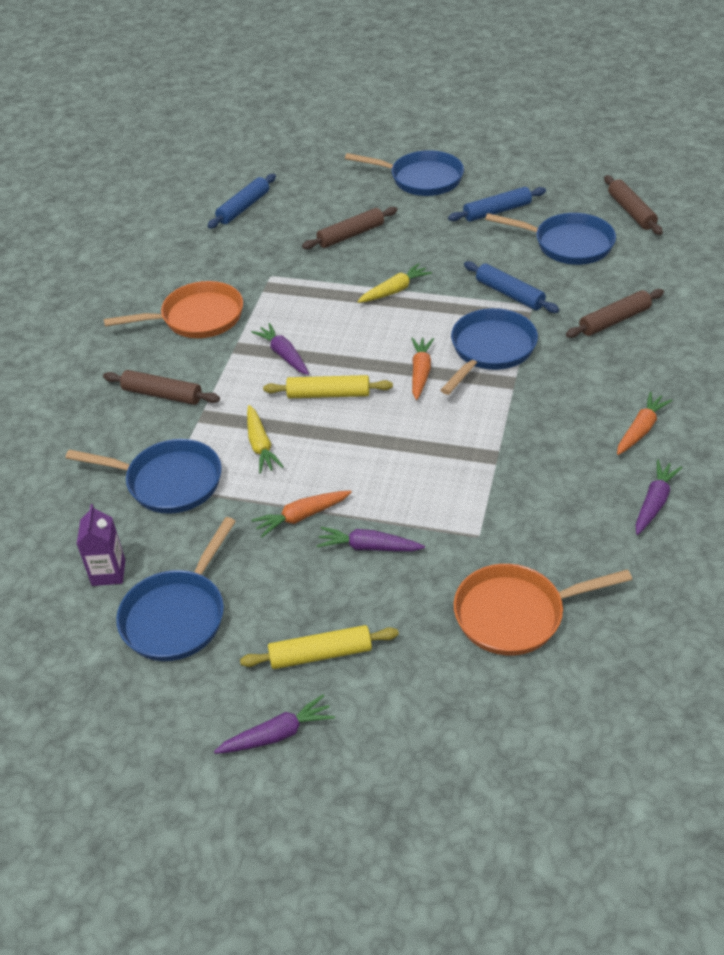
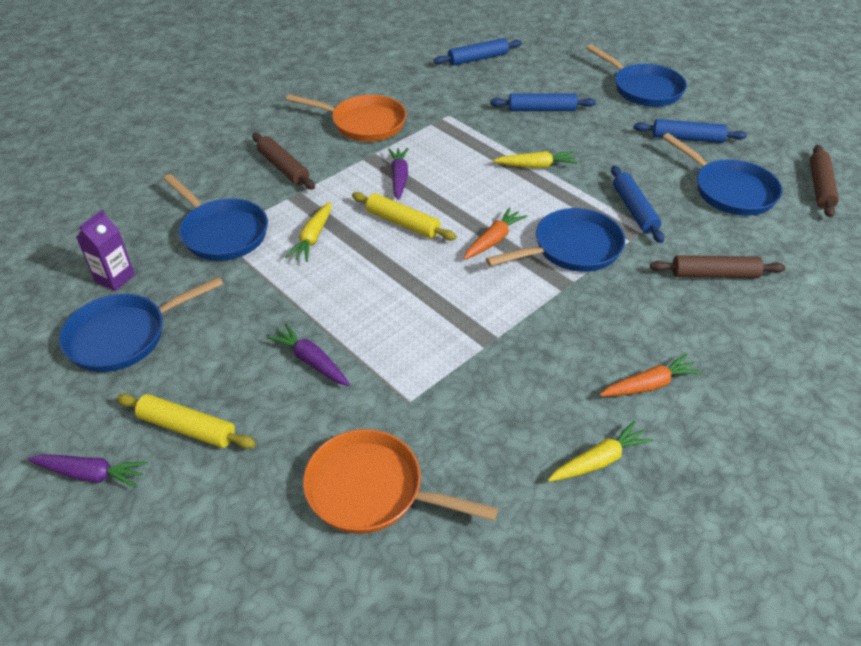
camera: 30 degrees right, 0 degrees up
orange carrot [251,490,352,538] -> none
brown rolling pin [302,207,397,249] -> blue rolling pin [490,93,596,111]
purple carrot [636,460,682,535] -> yellow carrot [548,421,654,482]

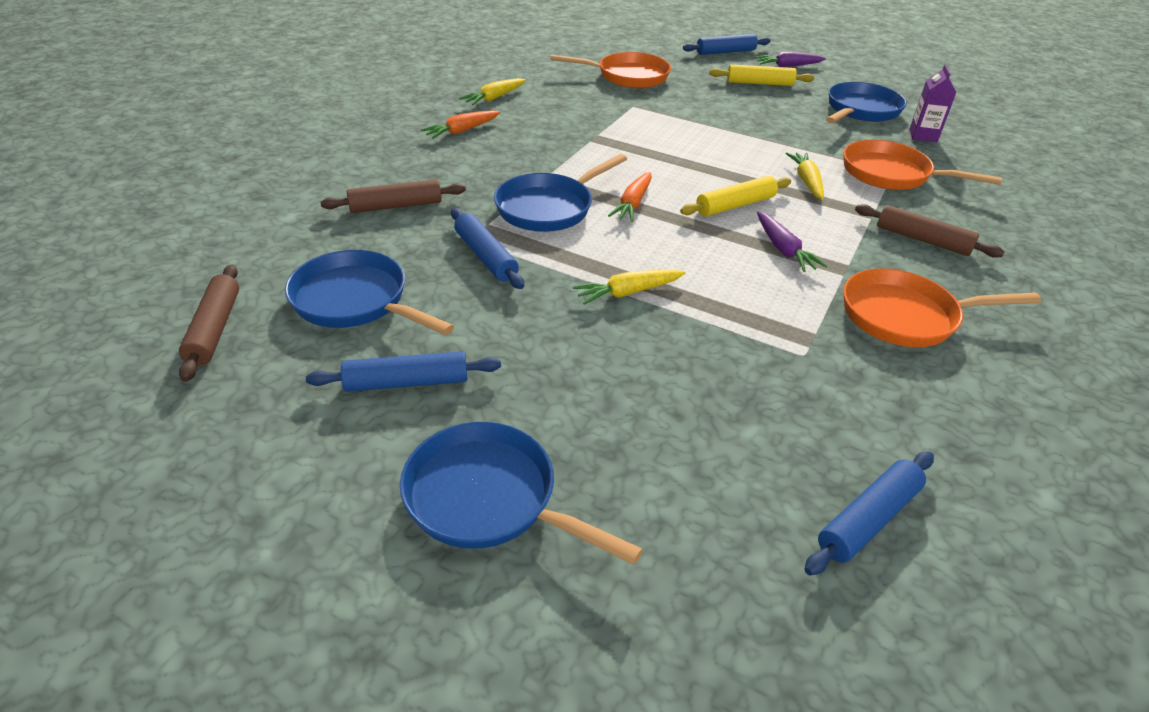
camera: 160 degrees right, 5 degrees down
blue pan [163,174,268,261] -> orange pan [843,140,1002,190]
purple carrot [267,323,350,386] -> none
yellow rolling pin [352,192,456,240] -> yellow rolling pin turned 45 degrees counterclockwise [680,176,791,216]
blue rolling pin [490,93,596,111] -> blue rolling pin moved to [683,34,770,55]

